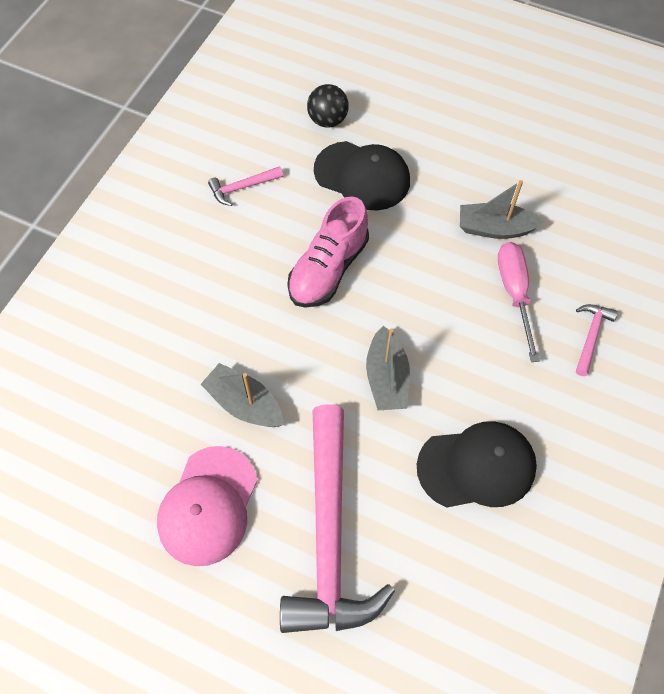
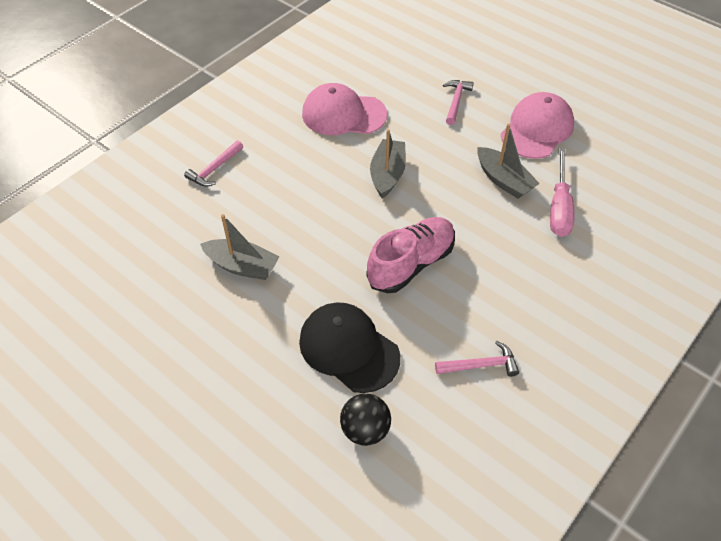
camera: 165 degrees left, 10 degrees down
pink hammer [280,405,395,633] -> pink hammer [443,80,474,125], size x0.41
black cap [417,421,537,508] -> pink cap [302,83,387,135]
pink screwdriver [498,242,540,362] -> pink screwdriver moved to [550,148,575,237]

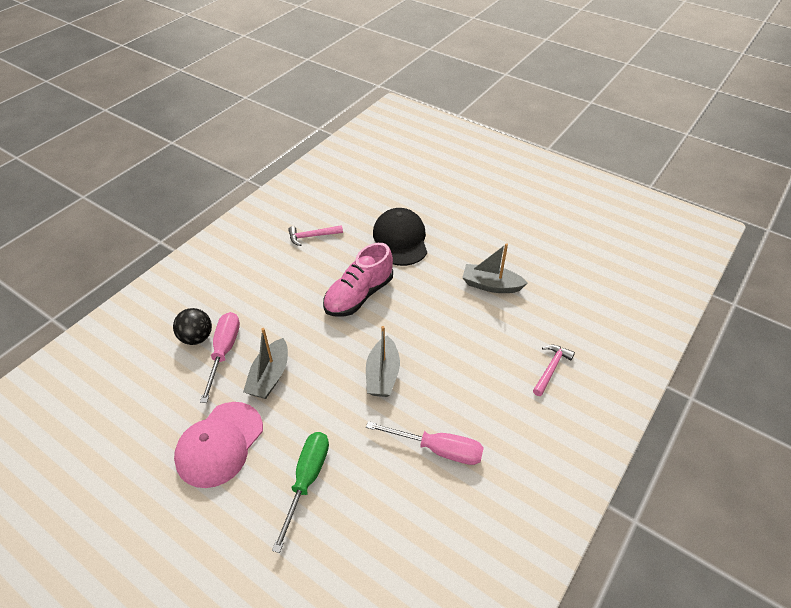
camera: 175 degrees right, 5 degrees down
black cap [299,302,400,393] -> black cap turned 135 degrees counterclockwise [373,208,427,266]
pink cap [302,83,387,135] -> pink screwdriver [366,421,484,465]
black ball [340,393,391,446] -> black ball moved to [173,308,212,345]
pink hammer [443,80,474,125] -> green screwdriver [272,432,329,553]
grey boat [477,124,540,199] -> grey boat turned 120 degrees counterclockwise [243,328,288,399]

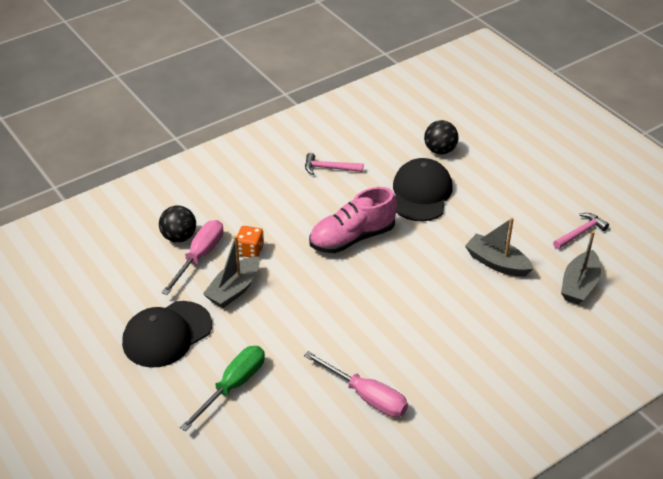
camera: 20 degrees right, 5 degrees down
pink cap [174,402,263,488] -> black cap [122,301,212,368]
grey boat [366,326,400,397] -> grey boat moved to [561,231,601,305]
pink hammer [533,344,575,396] -> pink hammer moved to [553,213,609,249]
none -> orange dice [237,226,264,257]
none -> black ball [424,120,458,154]

